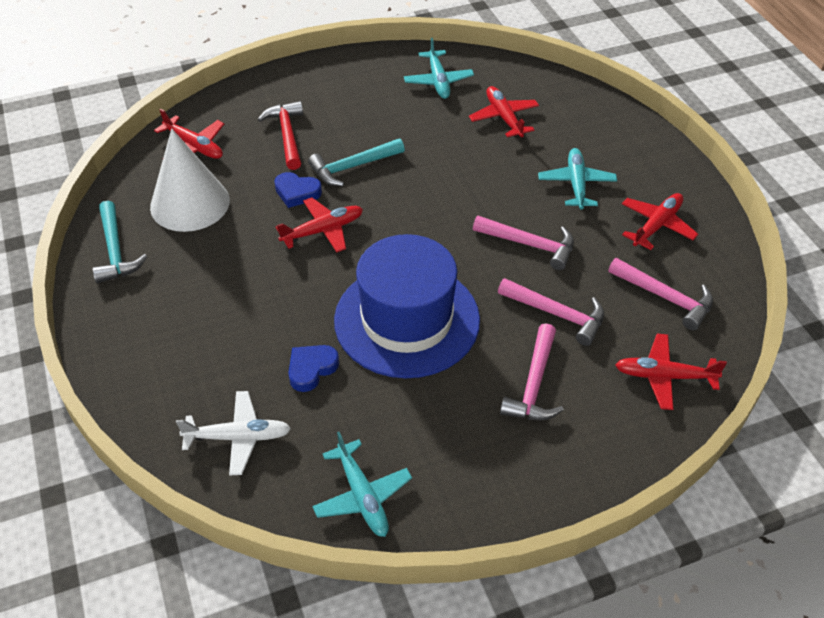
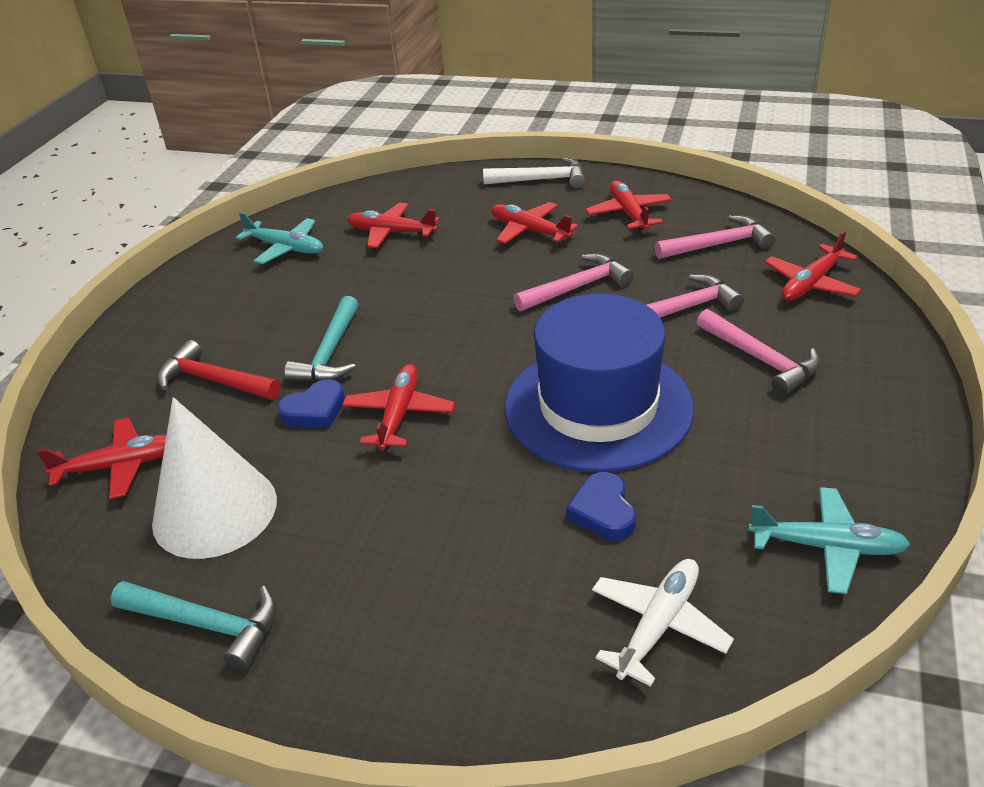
camera: 50 degrees left, 10 degrees down
turquoise plane [538,148,617,210] -> red plane [491,202,579,244]
none -> white hammer [483,157,585,188]

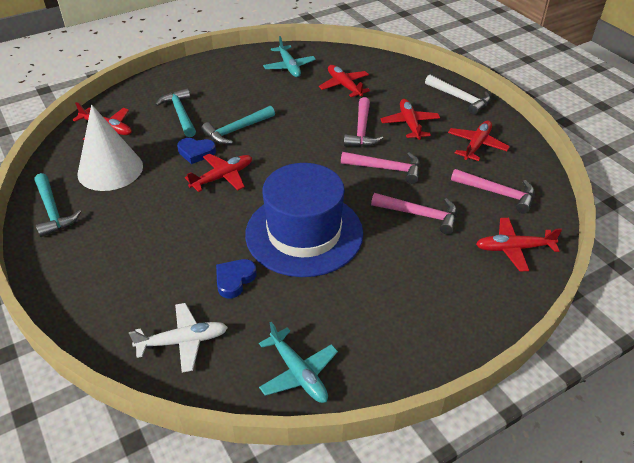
camera: 40 degrees right, 5 degrees up
red hammer [158,340,281,400] -> turquoise hammer [155,88,196,137]
pink hammer [697,309,820,396] -> pink hammer moved to [344,97,383,147]

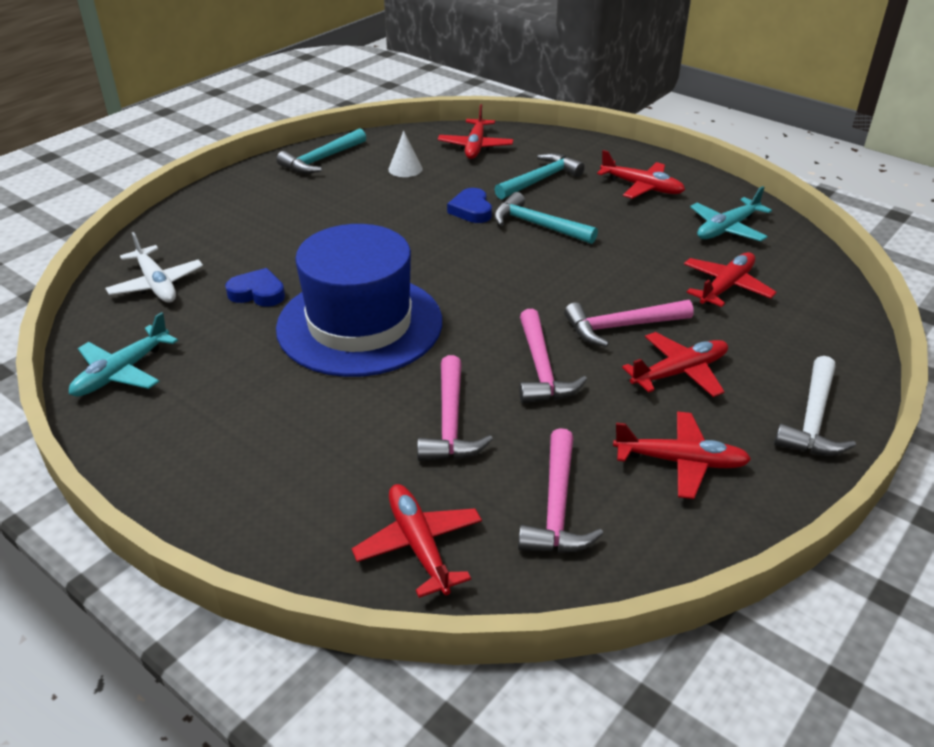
camera: 70 degrees right, 5 degrees down
white cone [78,104,143,191] -> white cone [388,131,423,177], size x0.44
red plane [185,154,252,192] -> red plane moved to [597,150,685,199]

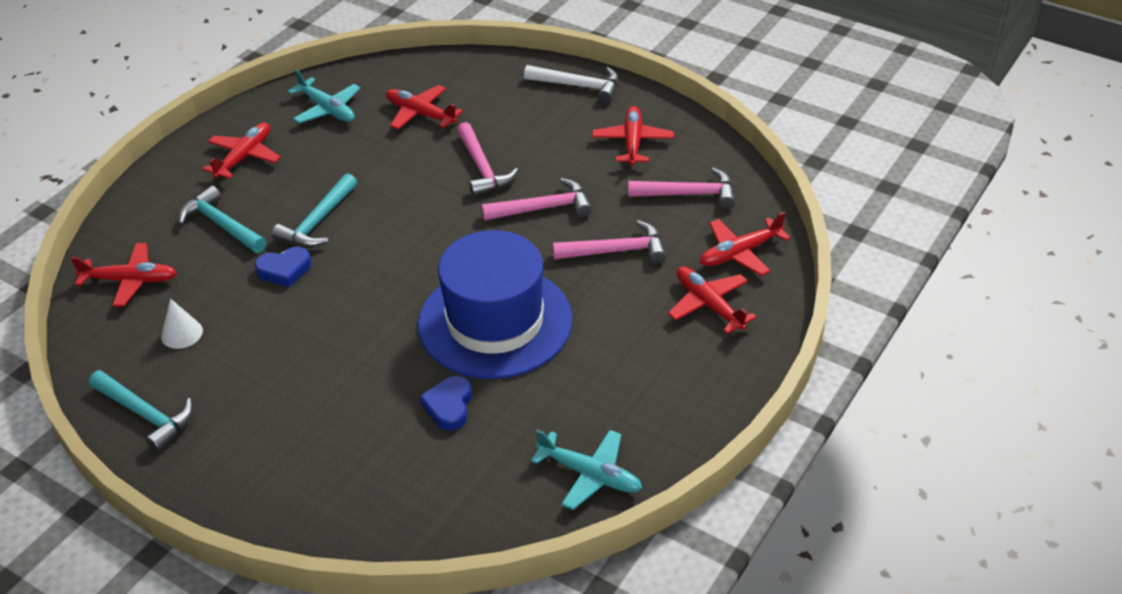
camera: 95 degrees left, 5 degrees up
white plane [105,232,203,303] -> none
red plane [622,332,728,397] -> red plane moved to [668,266,757,334]

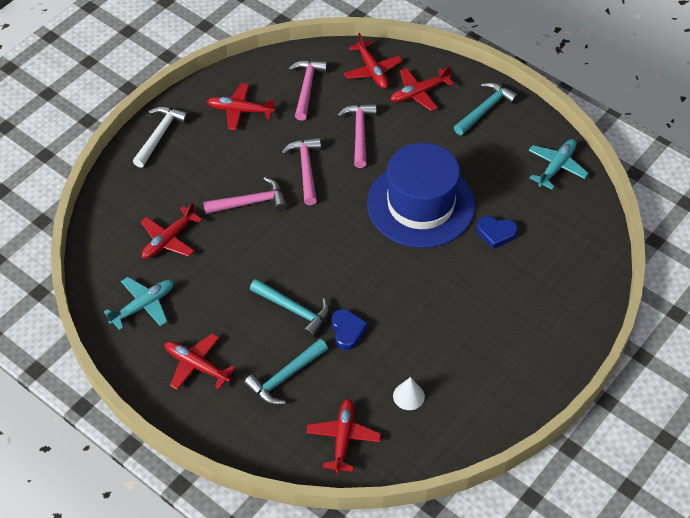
camera: 85 degrees left, 10 degrees up
turquoise hammer [89,370,193,452] -> turquoise hammer moved to [454,82,519,135]

